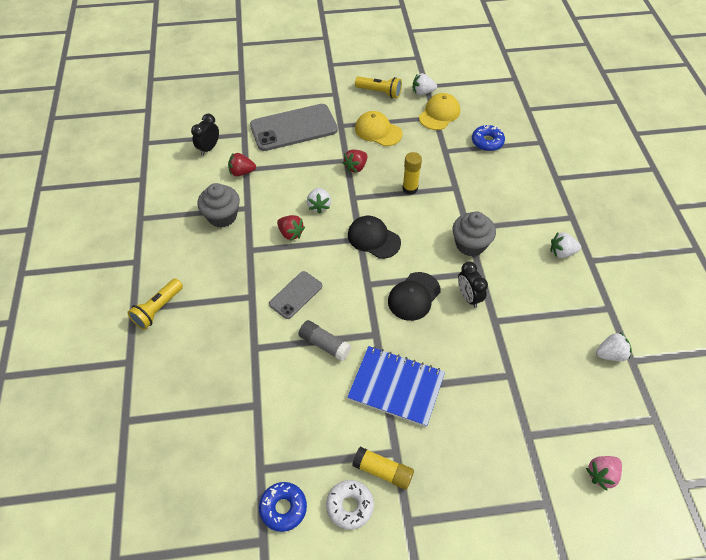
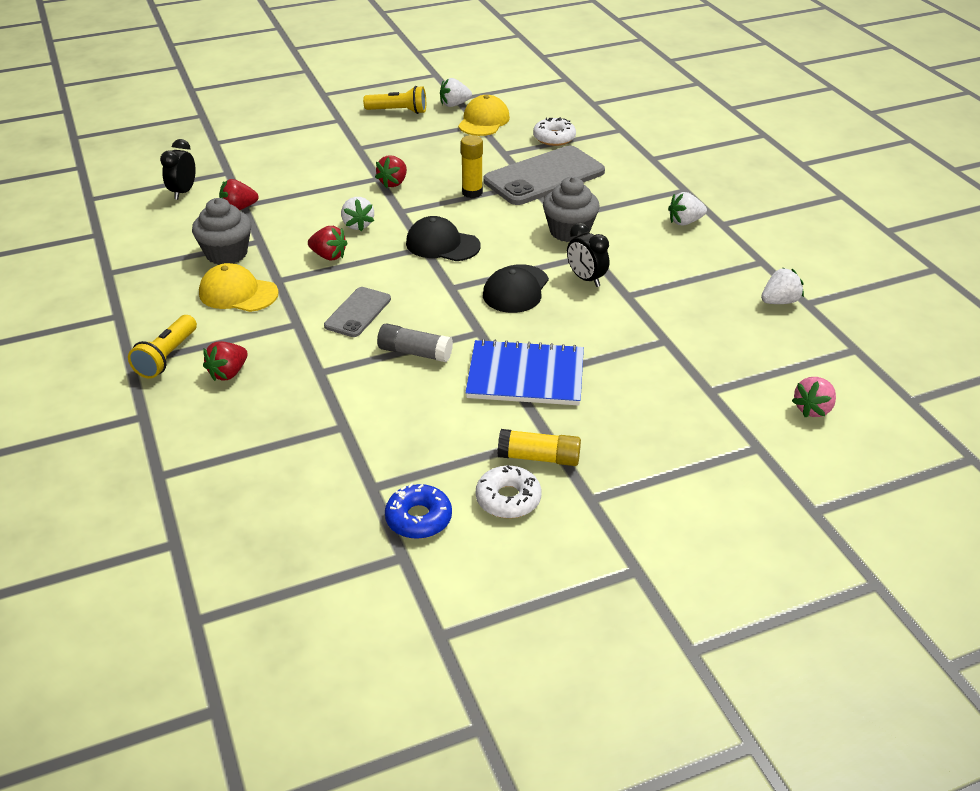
camera: 15 degrees left, 15 degrees down
grey phone [250,104,338,151] -> grey phone moved to [484,146,605,205]
yellow cap [355,111,403,146] -> yellow cap moved to [199,263,279,312]
blue donut [472,125,505,151] -> white donut [533,117,576,146]
none -> red strawberry [203,341,248,381]

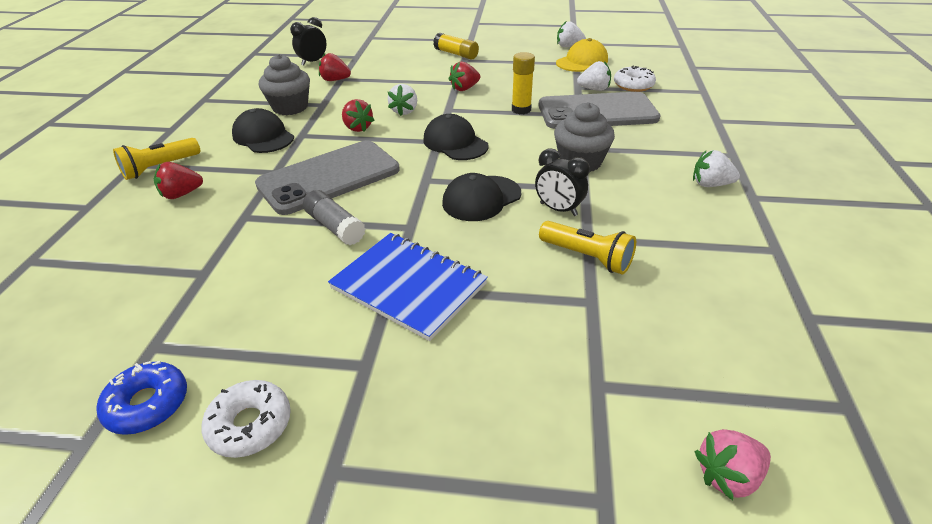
camera: 30 degrees right, 0 degrees up
yellow cap [199,263,279,312] -> black cap [232,108,294,153]
grey phone [324,287,391,337] -> grey phone [255,140,400,215], size x1.85
yellow flashlight [363,86,426,114] -> yellow flashlight moved to [539,221,636,274]
yellow glue stick [498,429,581,466] -> yellow glue stick moved to [433,33,479,59]
black clock [567,222,609,287] -> black clock turned 45 degrees counterclockwise [535,148,590,216]
white strawberry [761,268,804,304] -> white strawberry moved to [577,61,611,91]

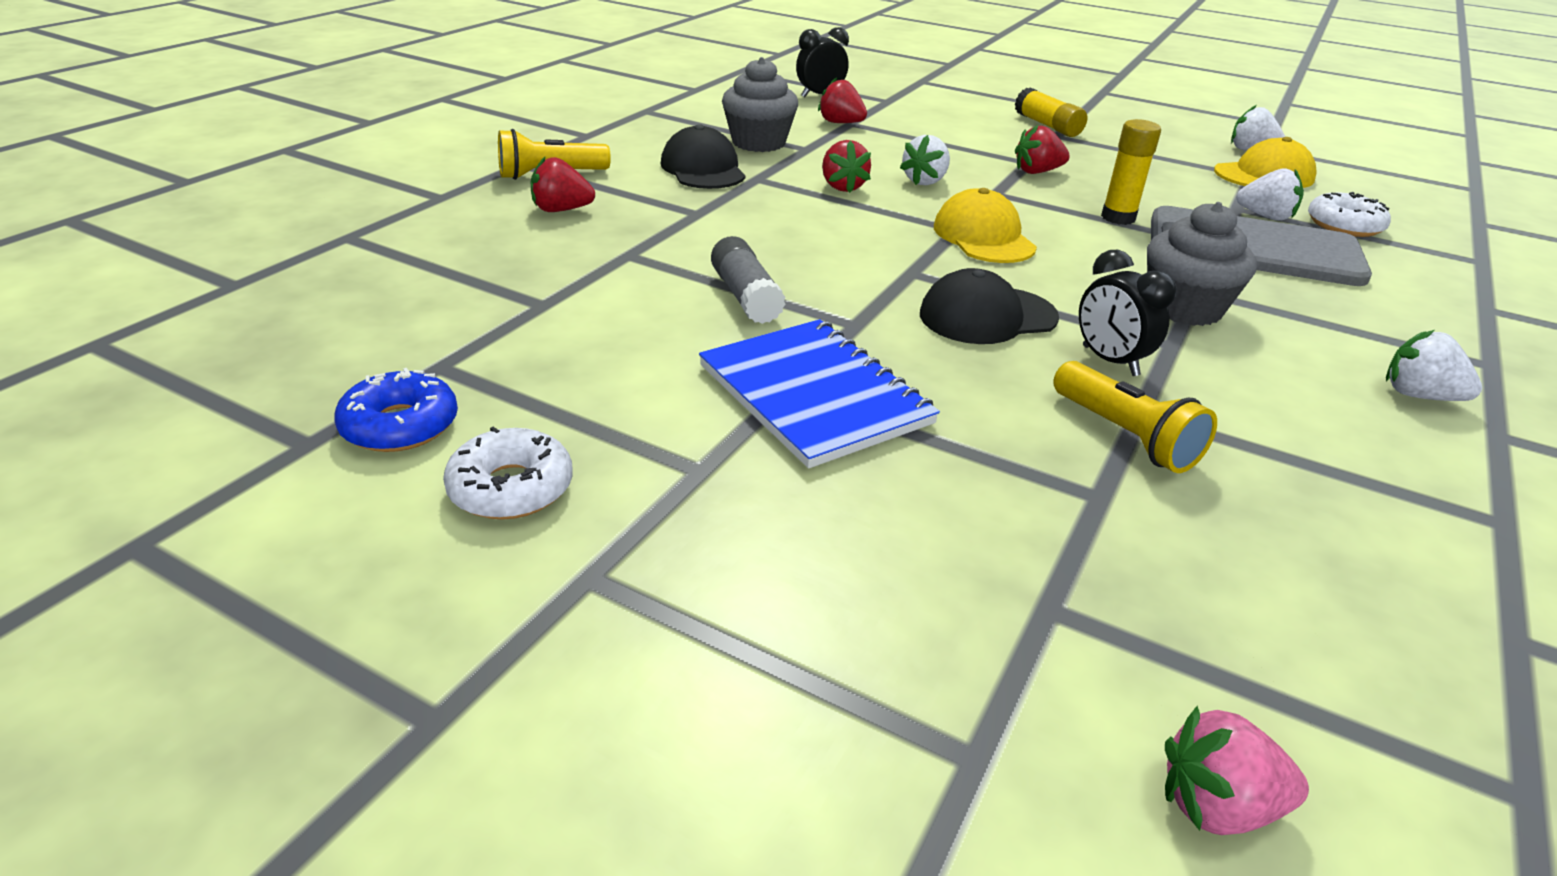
camera: 20 degrees right, 5 degrees down
grey phone [255,140,400,215] -> none
black cap [423,114,489,160] -> yellow cap [934,188,1037,263]

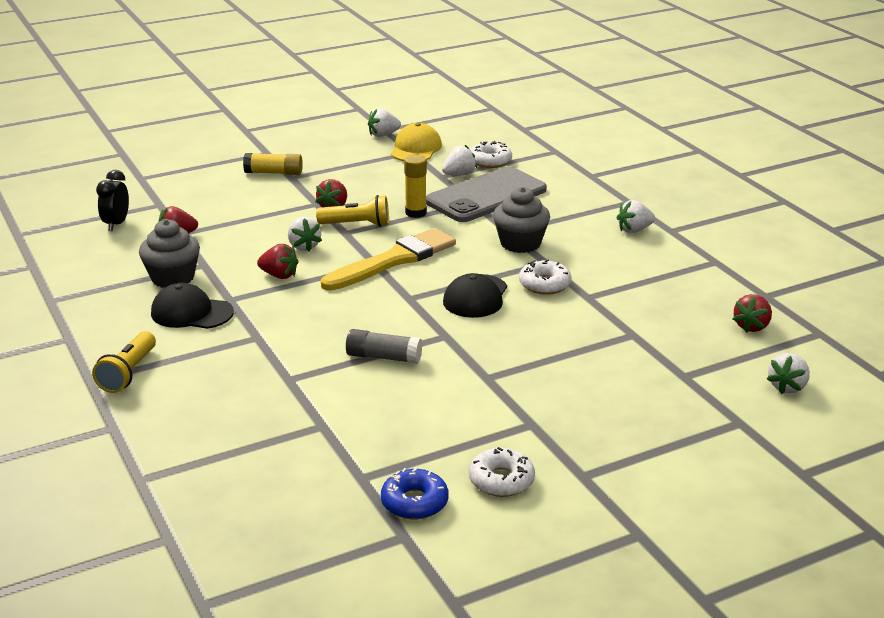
camera: 55 degrees left, 5 degrees down
red strawberry [531,157,595,212] -> red strawberry moved to [733,294,772,333]
blue notebook [699,319,940,468] -> none
yellow cap [934,188,1037,263] -> yellow brush [321,228,456,291]
yellow flashlight [1053,361,1217,473] -> yellow flashlight moved to [316,195,389,227]
black clock [1079,250,1177,376] -> white donut [519,259,572,295]
pink strawberry [1165,706,1309,835] -> white strawberry [767,353,810,394]

